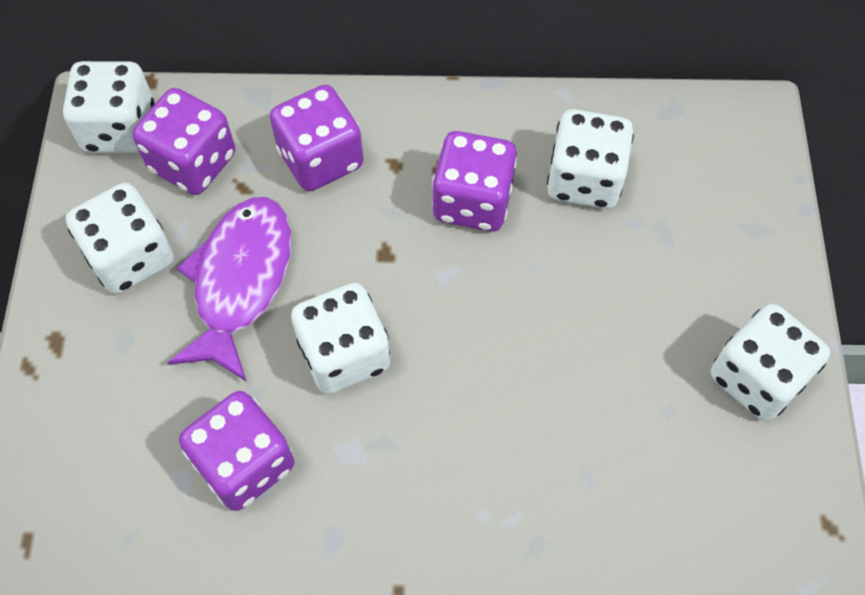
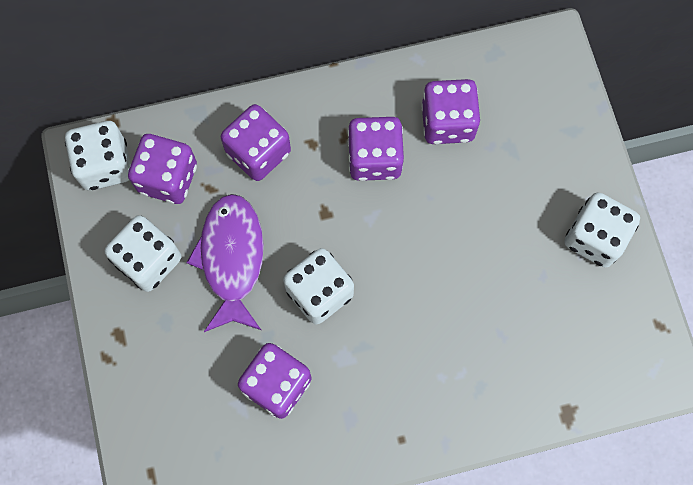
camera: 15 degrees left, 10 degrees up
white dice [547,109,634,209] -> purple dice [421,79,480,144]

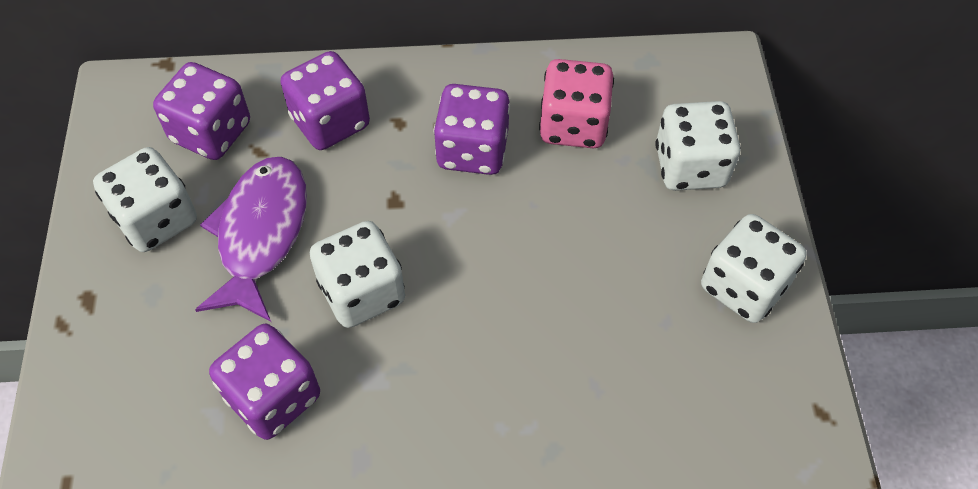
camera: 10 degrees right, 15 degrees down
white dice [65,121,131,190] -> white dice moved to [655,101,741,191]
purple dice [421,79,480,144] -> pink dice [539,59,614,148]

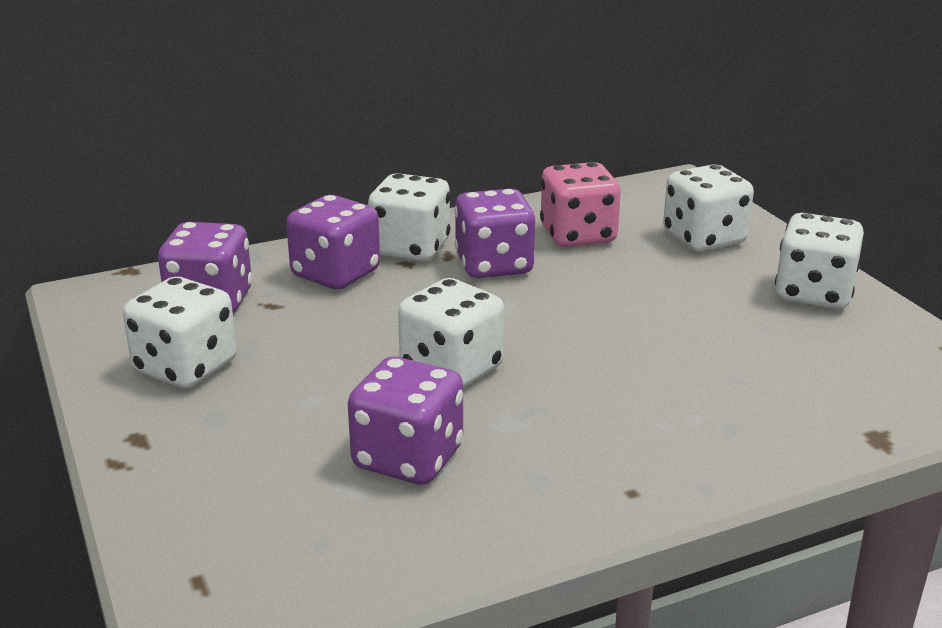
camera: 20 degrees left, 30 degrees down
purple fish [195,157,307,322] -> none
none -> white dice [368,173,450,261]

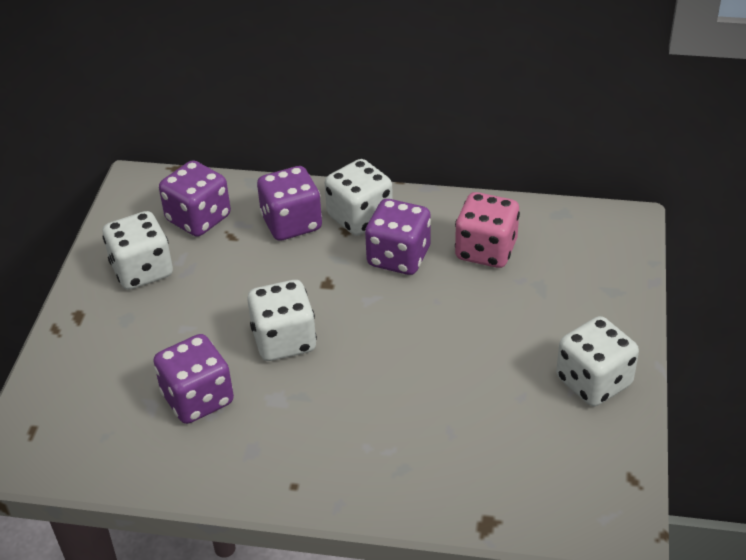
camera: 35 degrees right, 15 degrees up
white dice [663,164,754,252] -> none

